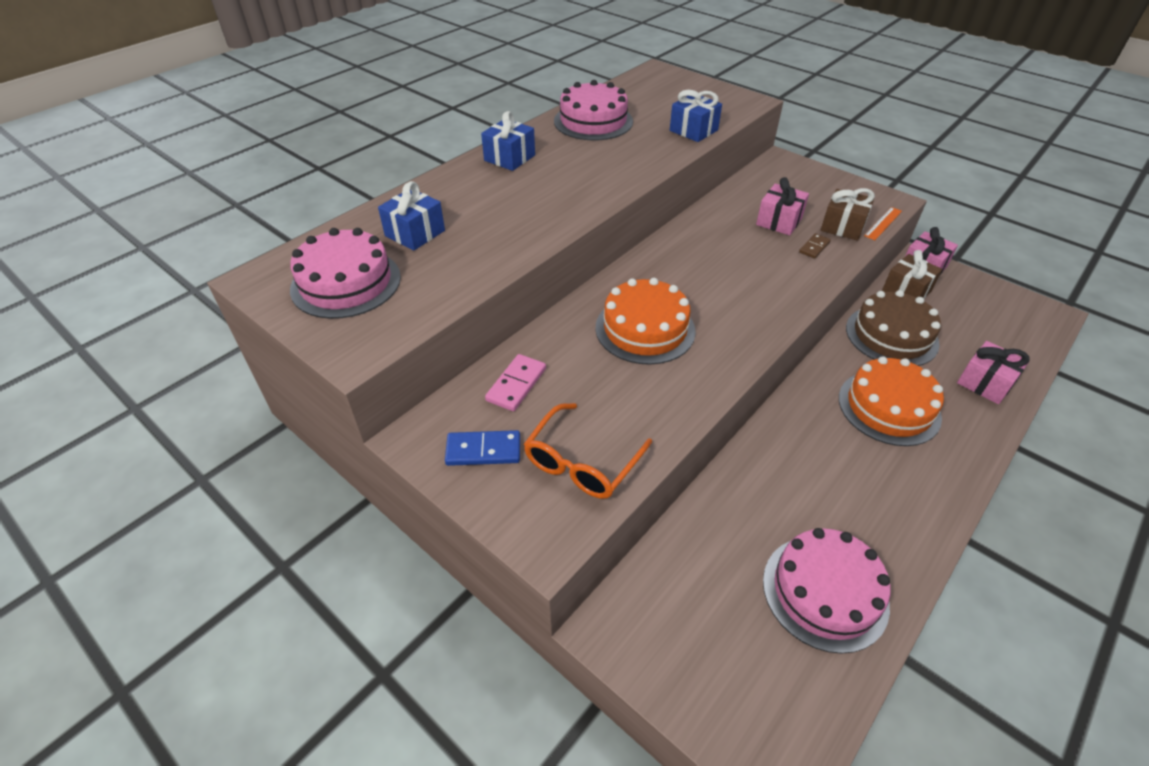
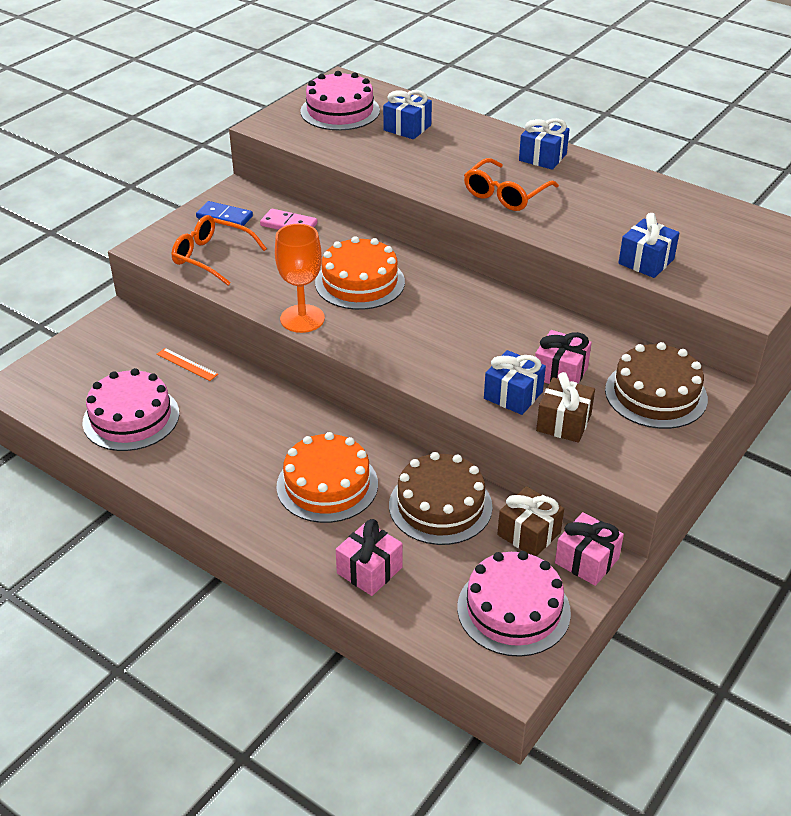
camera: 85 degrees right, 5 degrees down
blue domino [445,430,520,466] -> blue domino turned 60 degrees counterclockwise [196,201,253,226]
pink cake [554,80,633,141] -> pink cake moved to [457,551,571,657]
brown domino [799,233,831,259] -> blue gift [484,350,546,415]
orange ruler [864,207,902,240] -> orange ruler moved to [157,348,218,381]
none -> orange goblet [275,224,325,333]
none -> orange glasses [464,158,559,211]
none -> brown cake [605,342,708,429]

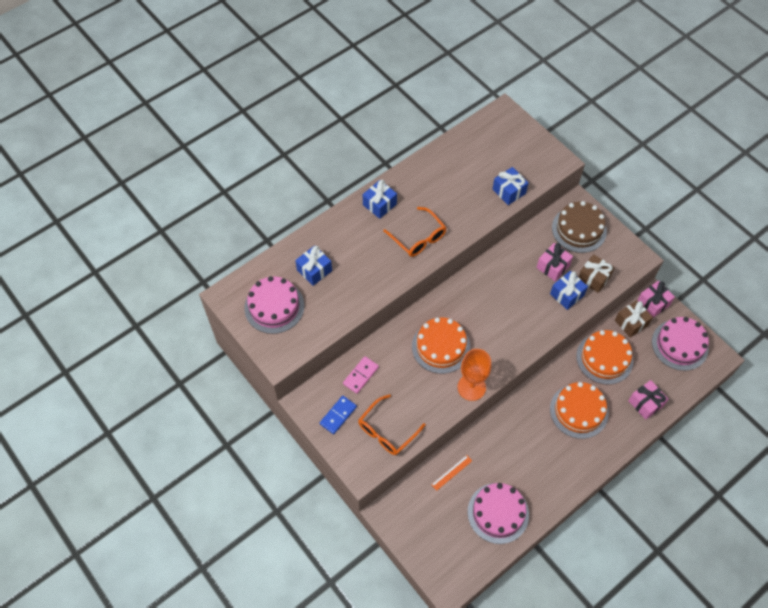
camera: 75 degrees left, 20 degrees up
brown cake [389,452,493,545] -> orange cake [576,330,633,385]

